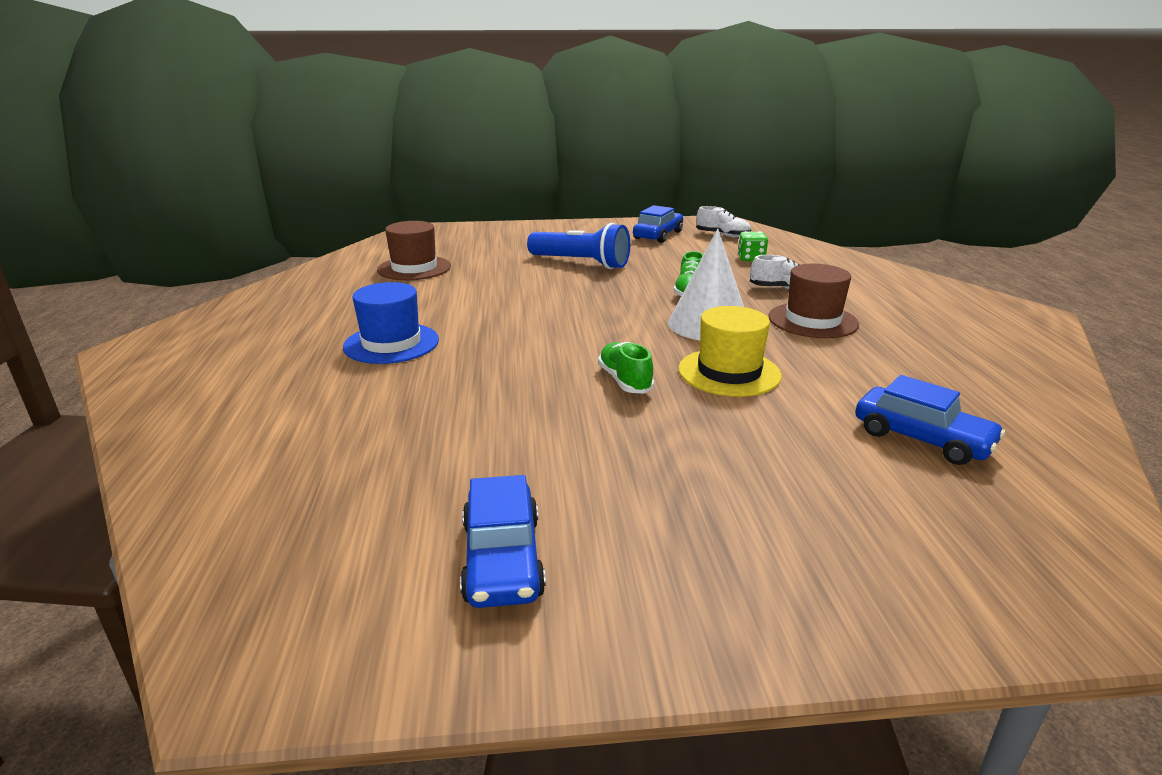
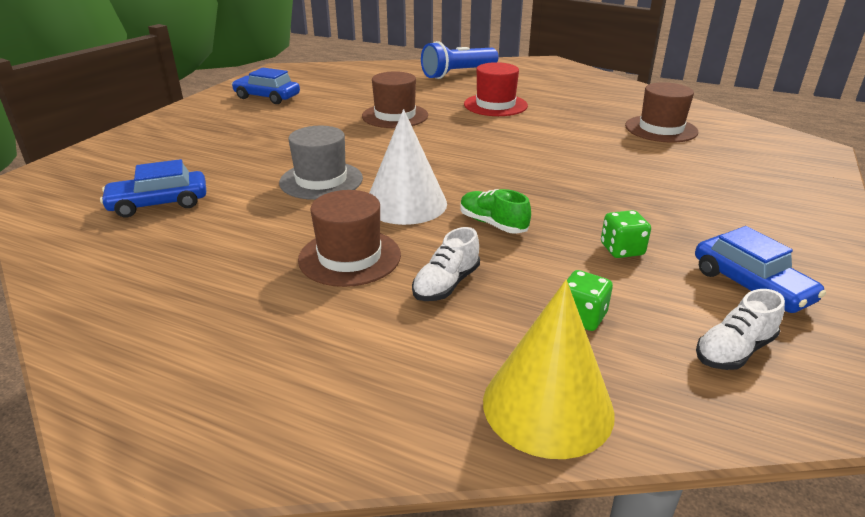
camera: 120 degrees right, 5 degrees up
blue hat [343,282,439,364] -> red hat [464,62,528,116]
blue flashlight [527,223,630,269] -> blue flashlight moved to [421,41,499,79]
green shoe [598,342,654,393] -> none
yellow hat [678,306,782,397] -> grey hat [279,126,363,200]
none -> brown hat [362,71,428,128]
none -> yellow cone [483,280,615,459]
none -> green dice [601,210,651,258]

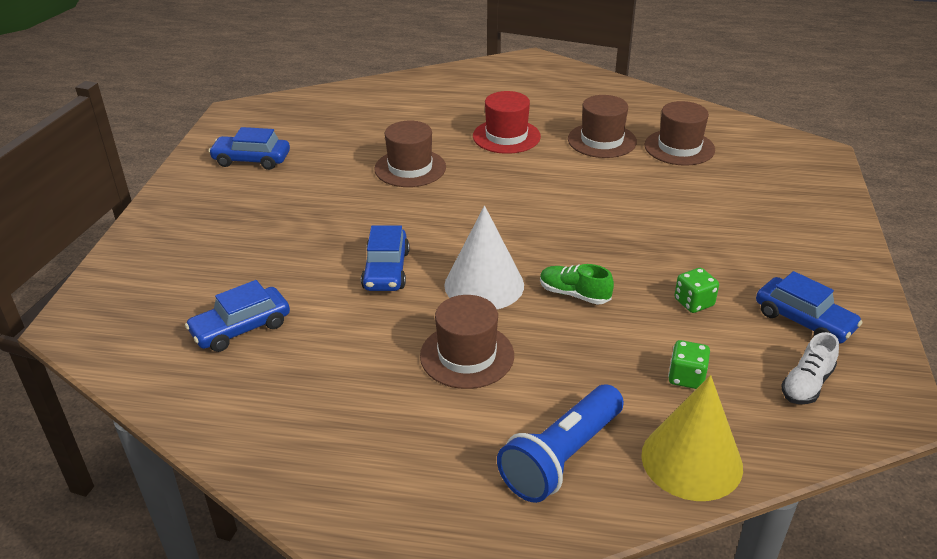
camera: 15 degrees left, 5 degrees up
grey hat [279,126,363,200] -> blue car [361,225,410,291]
white shoe [412,227,480,301] -> none
blue flashlight [421,41,499,79] -> blue flashlight moved to [497,385,624,503]
none -> brown hat [568,95,637,158]

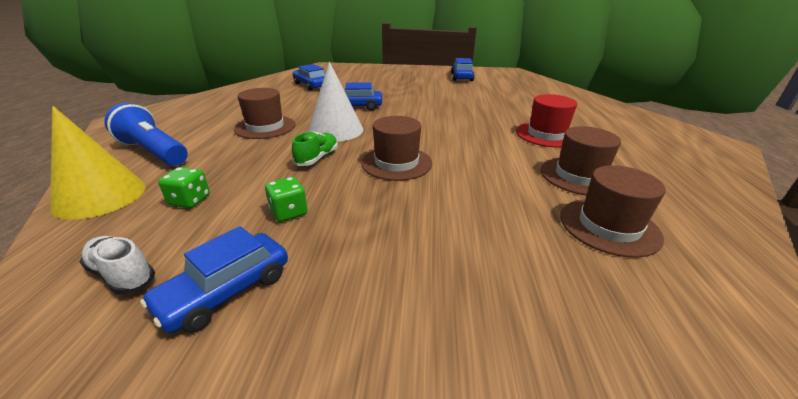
camera: 85 degrees right, 5 degrees down
brown hat [374,121,446,187] -> brown hat moved to [361,116,432,181]

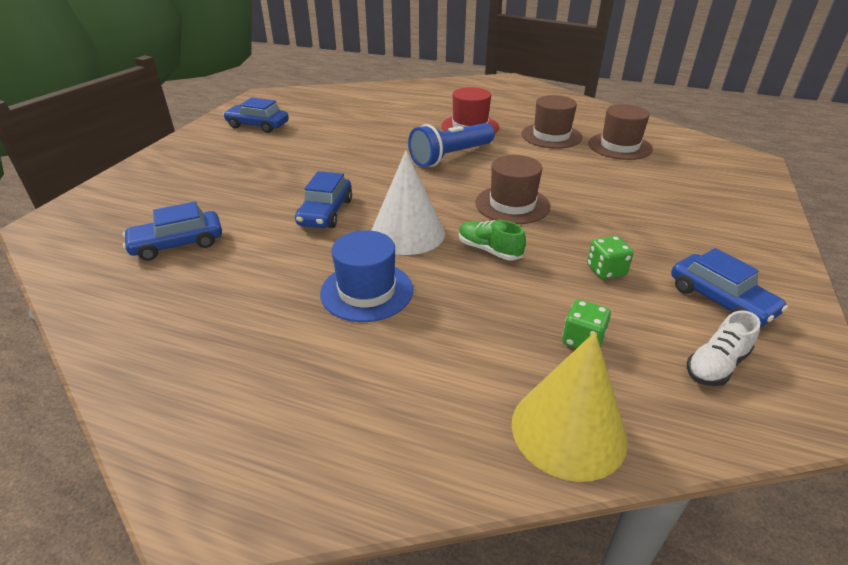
camera: 75 degrees left, 5 degrees up
blue flashlight [104,103,188,166] -> blue flashlight moved to [408,123,495,167]
brown hat [234,88,295,139] -> blue hat [320,230,413,322]

